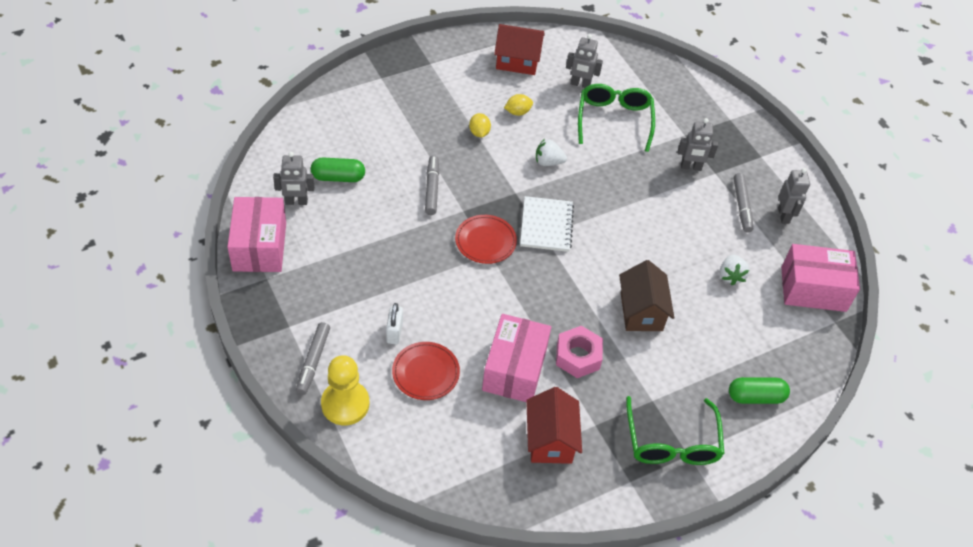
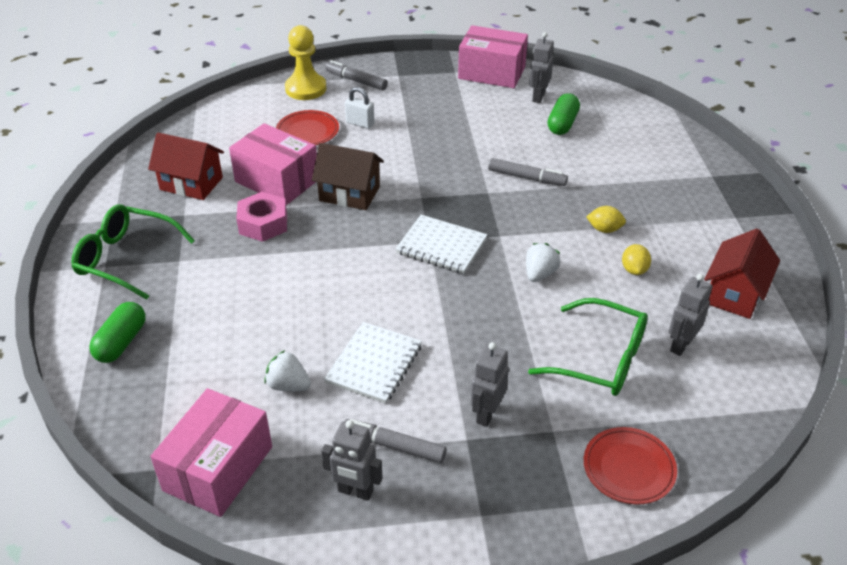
camera: 115 degrees right, 10 degrees down
red plate [455,215,517,264] -> red plate moved to [584,427,677,505]
brown house [619,260,674,331] -> brown house moved to [312,143,384,210]
none -> white notebook [324,322,422,404]

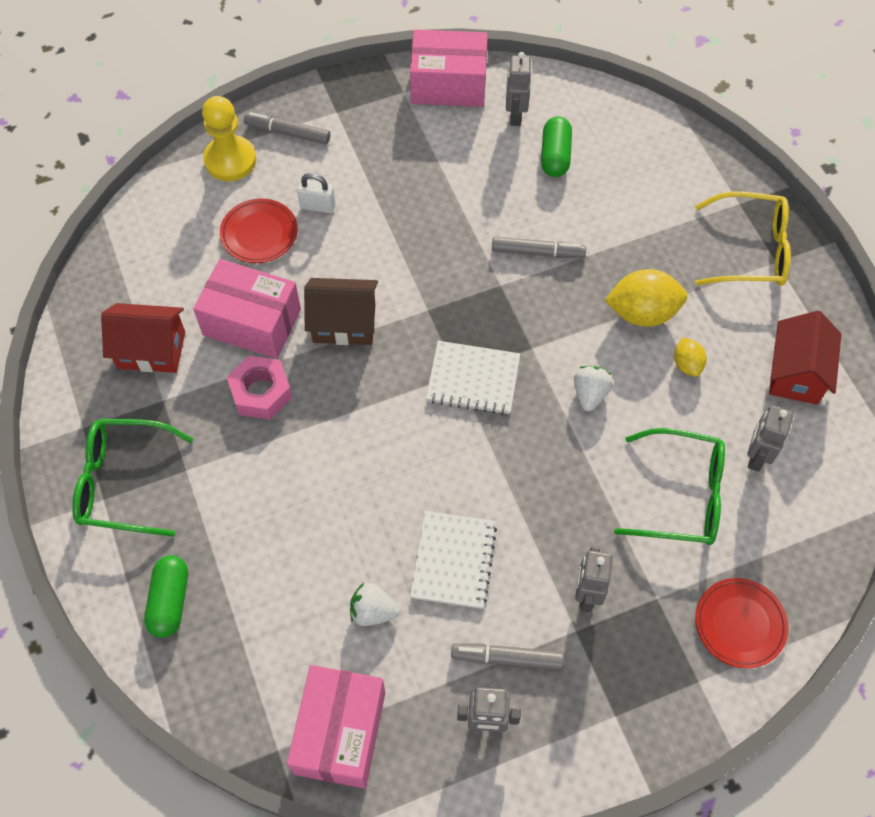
camera: 15 degrees left, 20 degrees up
yellow lemon [586,206,626,233] -> yellow lemon [605,269,688,327], size x1.86
none -> yellow glasses [695,191,791,286]

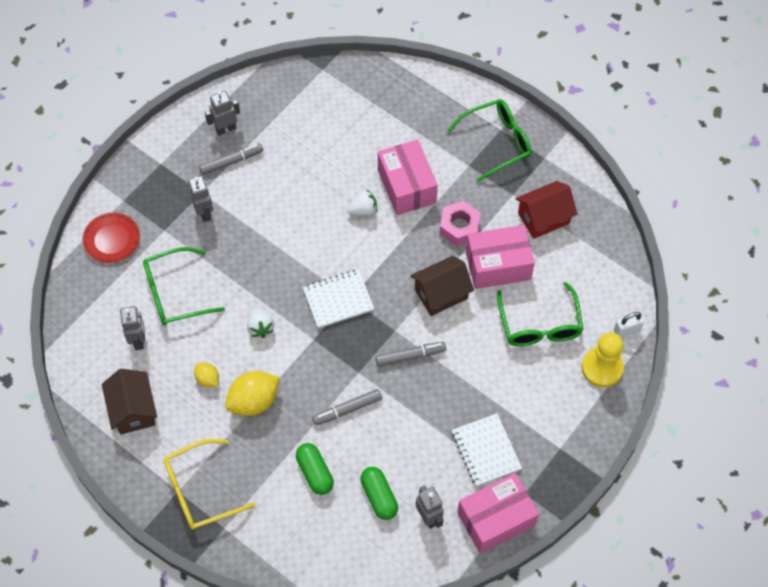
camera: 150 degrees right, 0 degrees up
green capsule [144,555,188,638] -> green capsule moved to [296,443,334,495]
red plate [220,199,298,263] -> green glasses [497,282,584,346]
grey marker [244,112,330,145] -> grey marker moved to [376,342,446,367]
pink box [287,665,385,789] -> pink box moved to [378,140,438,215]
white padlock [297,173,335,213] -> white padlock moved to [614,312,644,338]
white strawberry [350,583,400,626] -> white strawberry moved to [347,189,377,216]
white notebook [410,511,497,609] -> white notebook moved to [452,414,522,487]
red house [769,311,842,405] -> brown house [102,369,157,434]

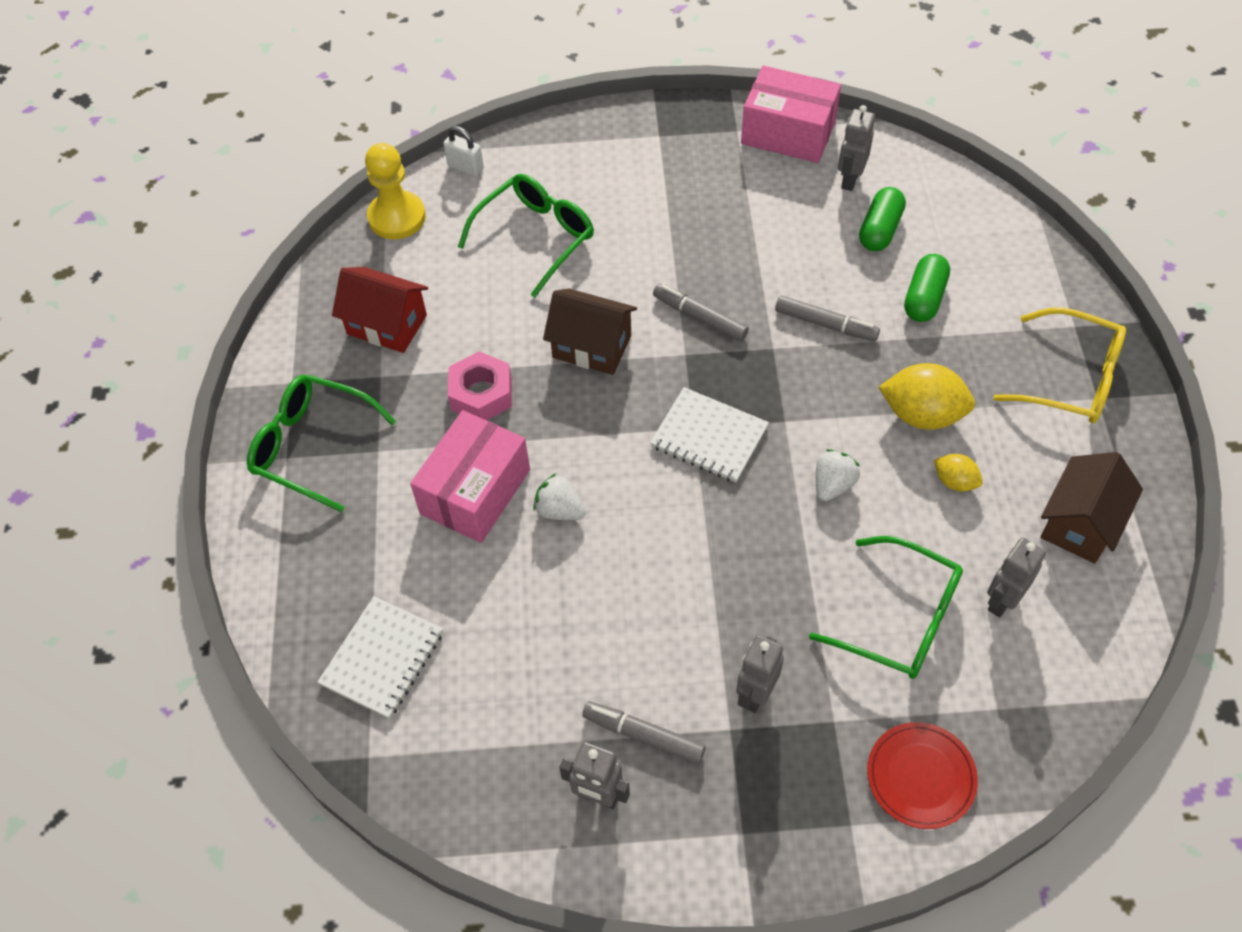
camera: 130 degrees left, 5 degrees down
yellow lemon [194,363,219,388] -> yellow lemon turned 60 degrees counterclockwise [934,454,983,492]
white notebook [452,414,522,487] -> white notebook moved to [317,596,443,719]
pink box [466,225,535,289] -> none
yellow pawn [582,332,624,387] -> yellow pawn moved to [365,143,426,239]

